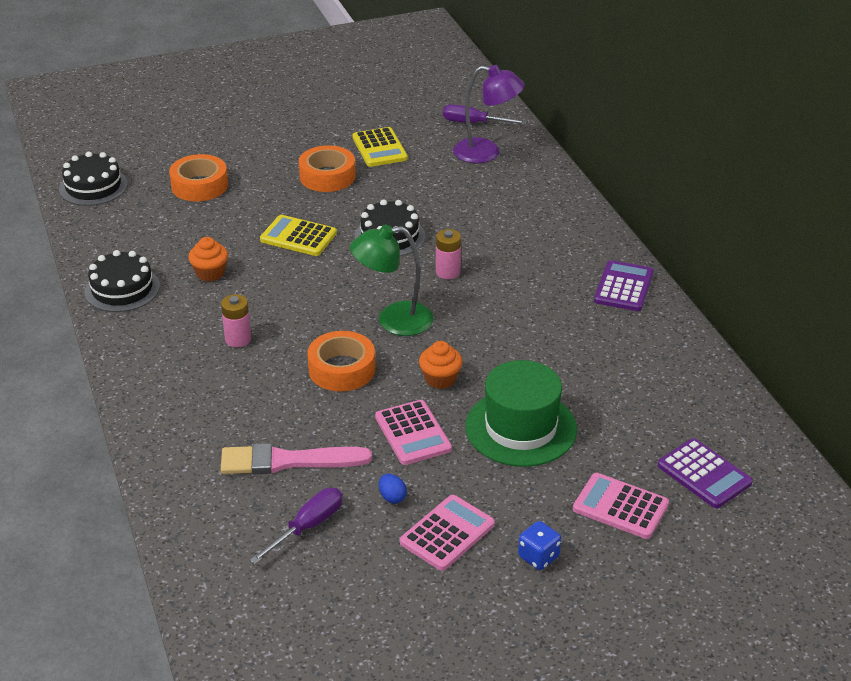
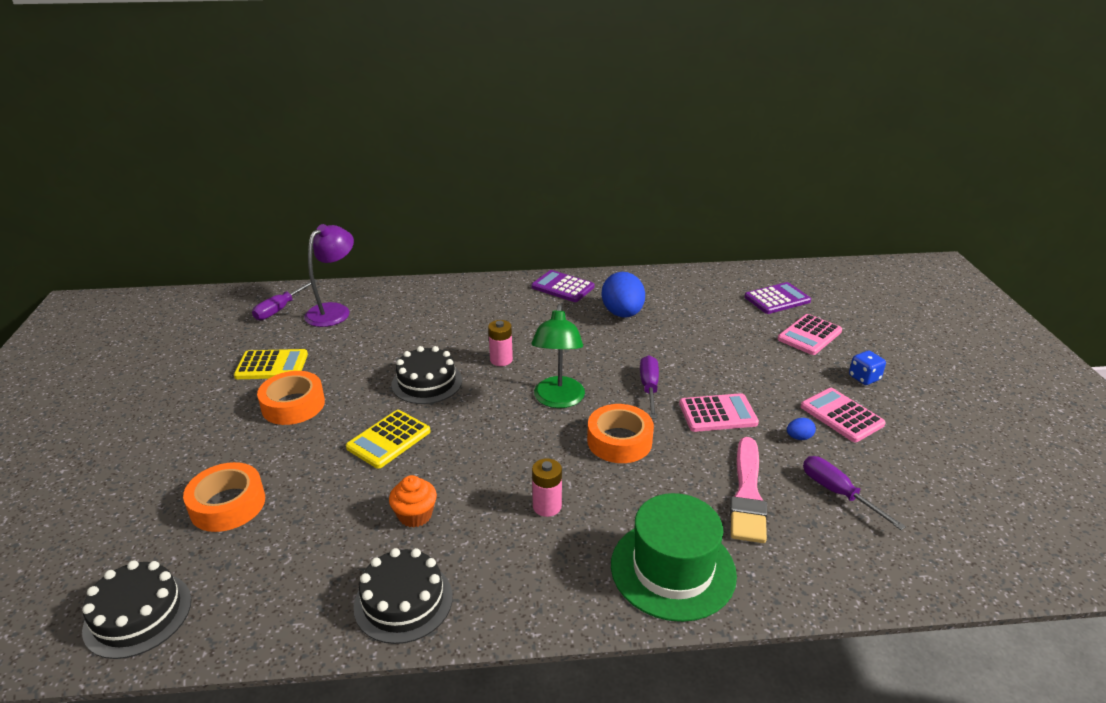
camera: 75 degrees left, 5 degrees down
orange cupcake [419,341,462,389] -> purple screwdriver [640,355,659,419]
green hat [465,360,577,467] -> green hat moved to [611,493,737,622]
none -> blue egg [602,272,645,318]

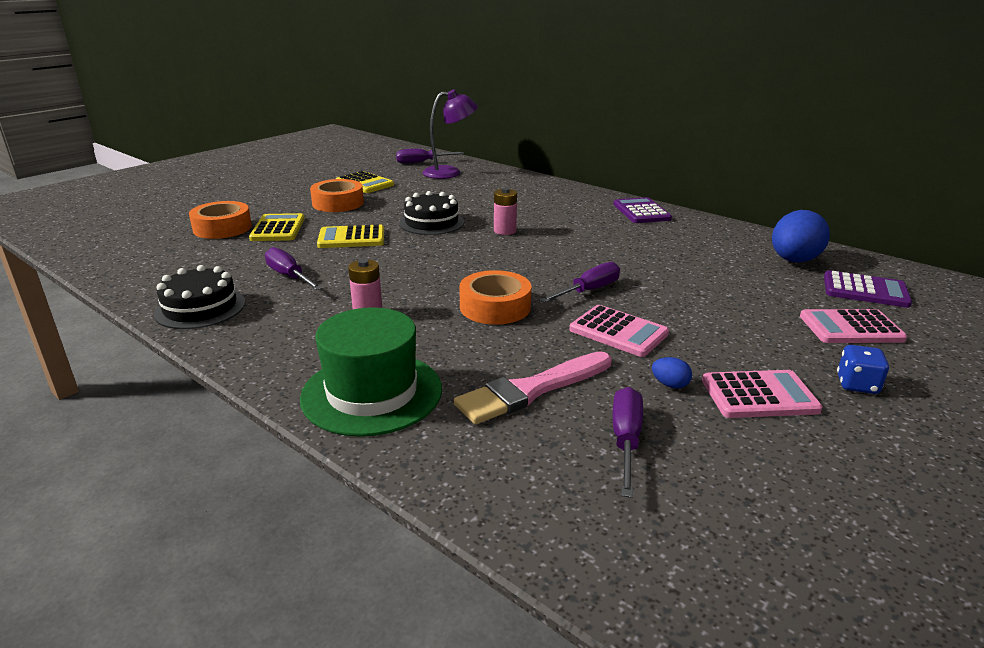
camera: 45 degrees right, 5 degrees down
black cake [82,560,191,659] -> none
orange cupcake [389,475,437,527] -> purple screwdriver [265,247,323,290]
green lamp [531,304,585,408] -> none
blue egg [602,272,645,318] -> blue egg moved to [772,210,830,262]
pink calculator [801,388,886,442] -> pink calculator turned 75 degrees clockwise [702,370,823,418]
none -> yellow calculator [249,213,305,241]

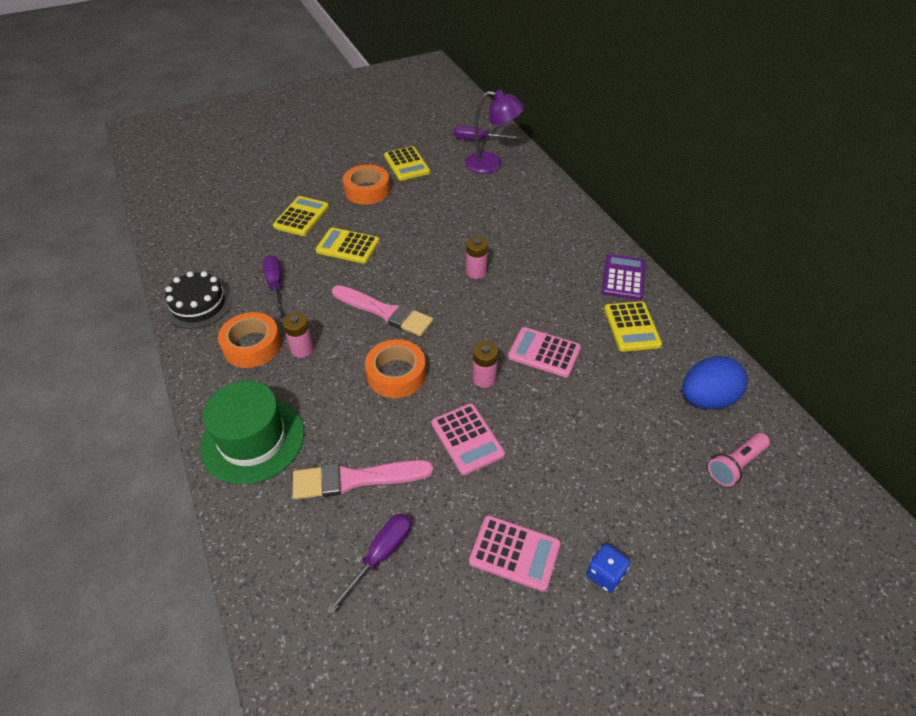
camera: 25 degrees right, 20 degrees up
orange tape [189,201,252,239] -> orange tape moved to [218,312,281,368]
black cake [399,191,464,235] -> none
purple screwdriver [539,262,620,303] -> pink battery [472,342,498,388]
blue egg [652,357,692,389] -> none
pink calculator [800,309,907,343] -> pink calculator moved to [508,327,581,377]
purple calculator [824,270,912,308] -> pink flashlight [708,433,770,487]
none -> pink brush [332,285,433,336]
none -> yellow calculator [604,301,662,352]

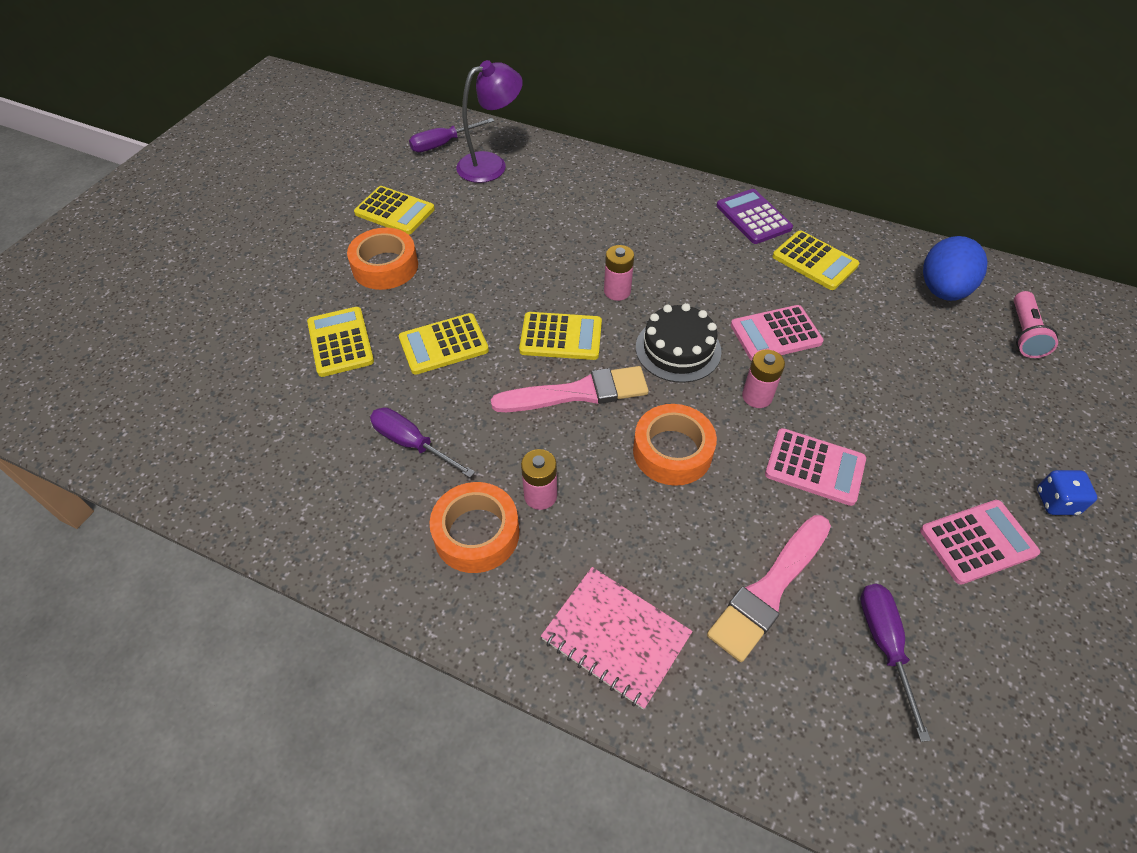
camera: 40 degrees left, 5 degrees up
black cake [165,271,232,329] -> black cake moved to [636,303,721,383]
green hat [200,381,304,484] -> pink notebook [541,567,692,709]
none -> yellow calculator [519,312,602,360]

